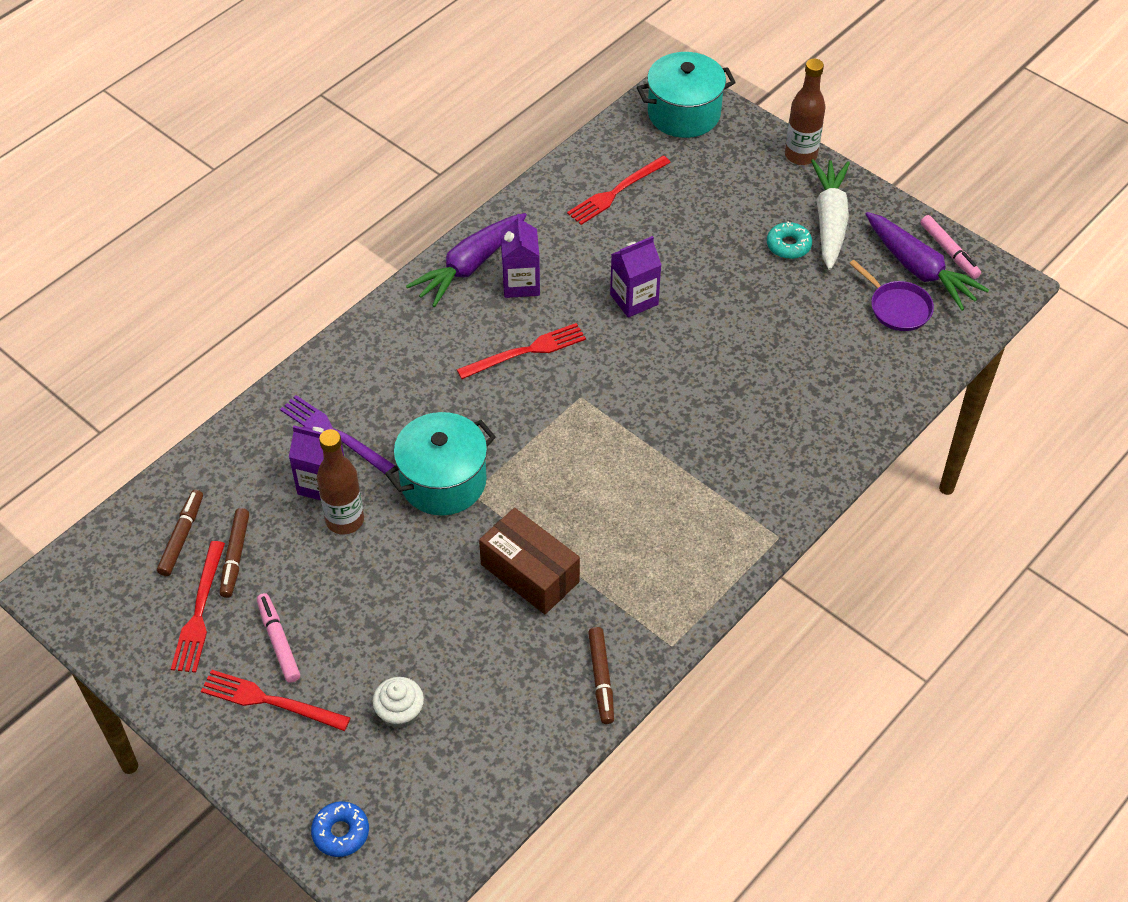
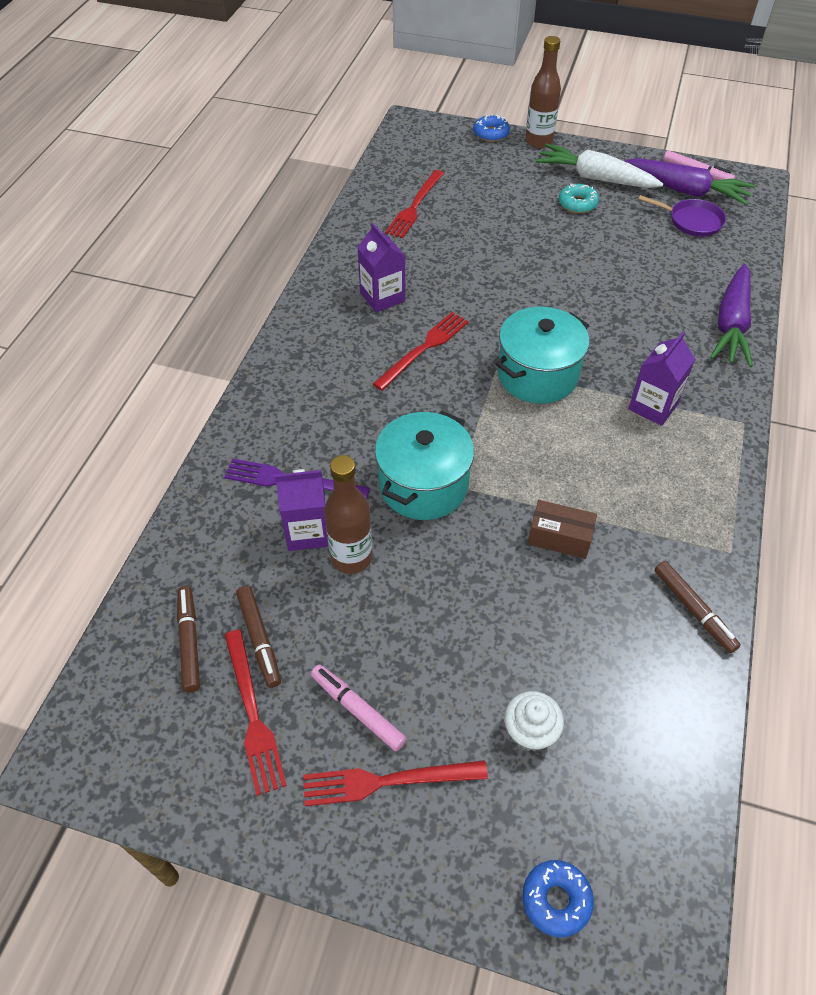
camera: 25 degrees left, 0 degrees up
purple carrot [406,213,527,307] -> purple carrot moved to [710,264,753,367]
brown box [479,508,580,614] -> brown box [528,500,597,559], size x0.64
purple carton [610,236,662,318] -> purple carton moved to [629,332,695,426]
turquoise pot [637,52,736,138] -> turquoise pot moved to [496,307,589,404]
white carrot [811,159,850,270] -> white carrot turned 45 degrees counterclockwise [535,143,663,188]
none -> blue donut [473,114,510,142]

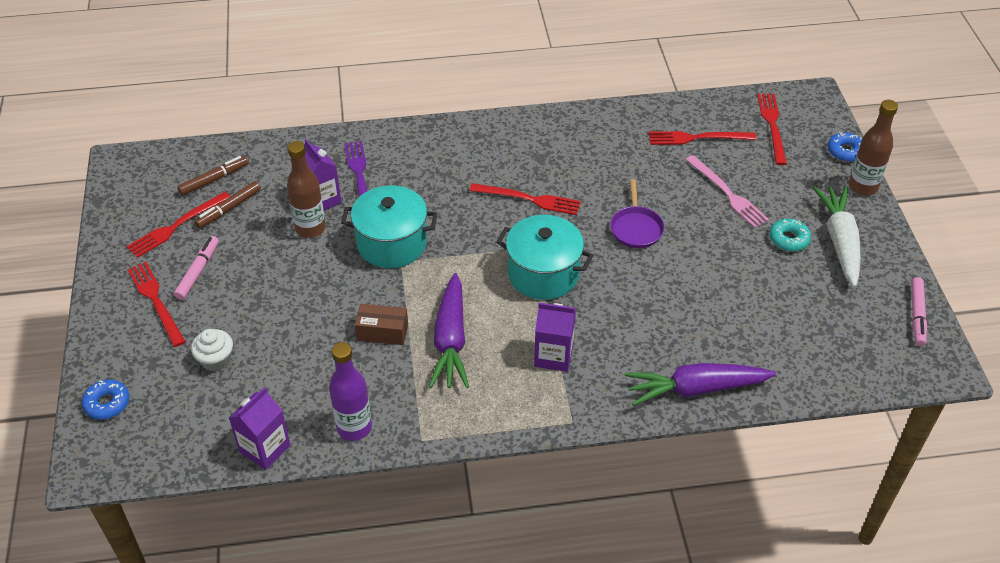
camera: 65 degrees right, 5 degrees down
purple carton [357,223,405,313] -> purple carton moved to [229,387,291,470]
brown box [528,500,597,559] -> brown box turned 75 degrees counterclockwise [355,304,408,345]
purple carrot [624,158,755,205] -> purple carrot moved to [429,273,469,388]
purple pan [638,195,726,237] -> purple pan moved to [610,179,664,248]
brown marker [655,561,740,653] -> purple bottle [329,342,372,441]
none -> pink fork [685,155,769,228]
none -> red fork [757,94,787,165]

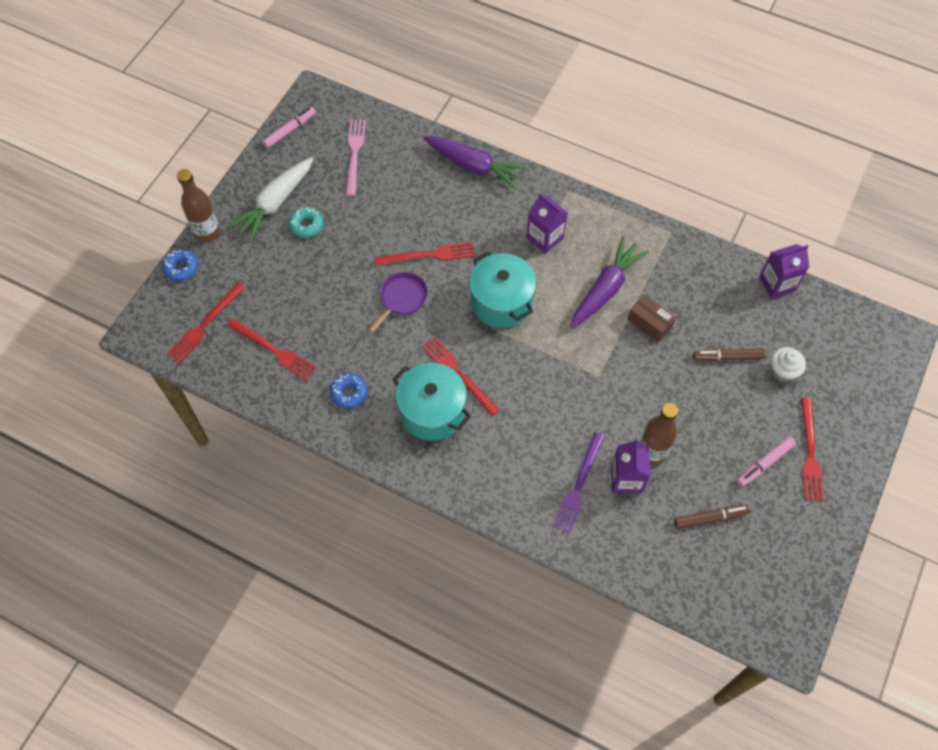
camera: 145 degrees left, 15 degrees up
blue donut [82,379,129,420] -> blue donut moved to [330,373,368,408]
red fork [127,192,230,258] -> red fork moved to [375,242,475,266]
brown marker [177,156,248,196] -> brown marker moved to [693,348,766,361]
purple bottle [329,342,372,441] -> none
turquoise pot [341,185,437,268] -> turquoise pot moved to [392,363,471,441]
pink fork [685,155,769,228] -> pink fork moved to [346,119,366,196]

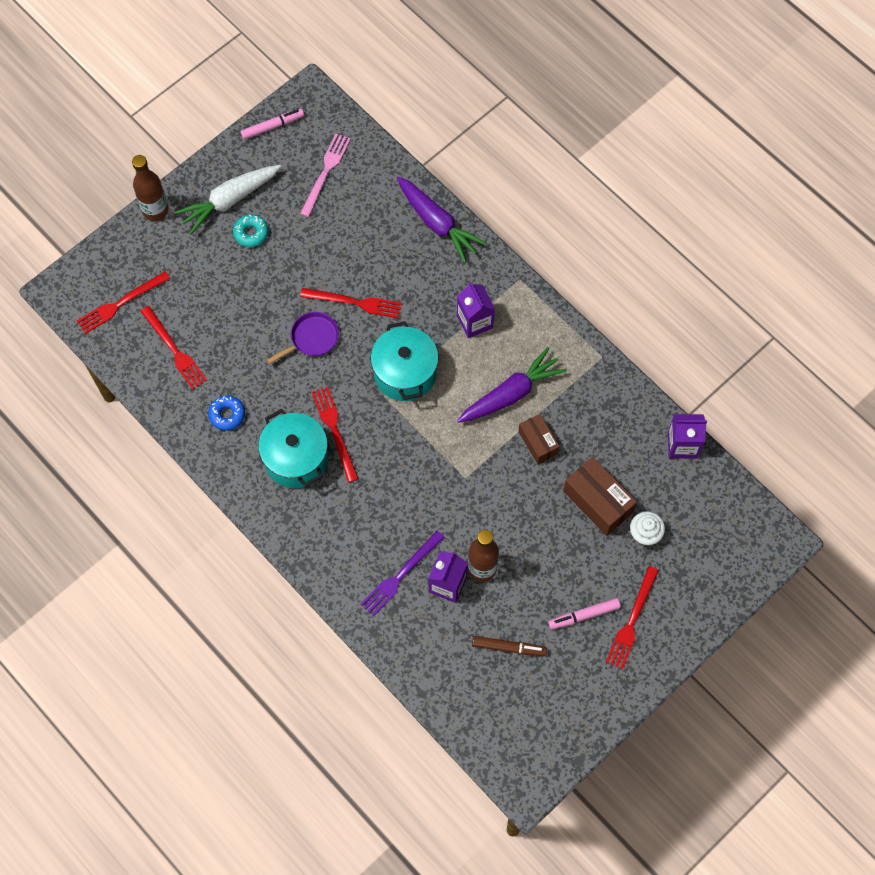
camera: 20 degrees right, 5 degrees up
blue donut [162,249,198,281] -> none
brown marker [693,348,766,361] -> brown box [563,457,637,536]

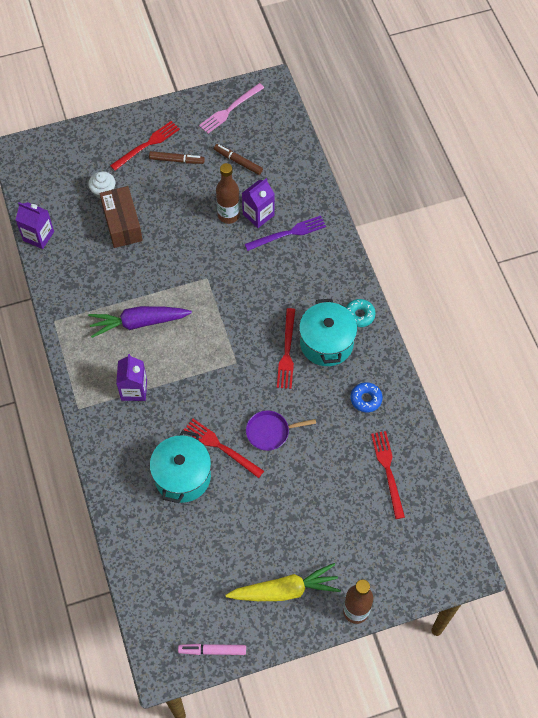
camera: 155 degrees left, 5 degrees down
red fork [77,271,170,334] -> none
white carrot [175,165,281,235] -> yellow carrot [225,563,341,601]
turquoise donut [233,215,268,247] -> turquoise donut moved to [346,299,376,327]
pink fork [300,134,351,217] -> pink fork moved to [199,83,264,134]
turquoise pot [371,321,439,401] -> turquoise pot moved to [150,430,211,503]
purple carrot [397,177,487,263] -> none
brown box [518,414,560,464] -> none
pink marker [548,598,621,629] -> brown marker [149,151,205,164]

